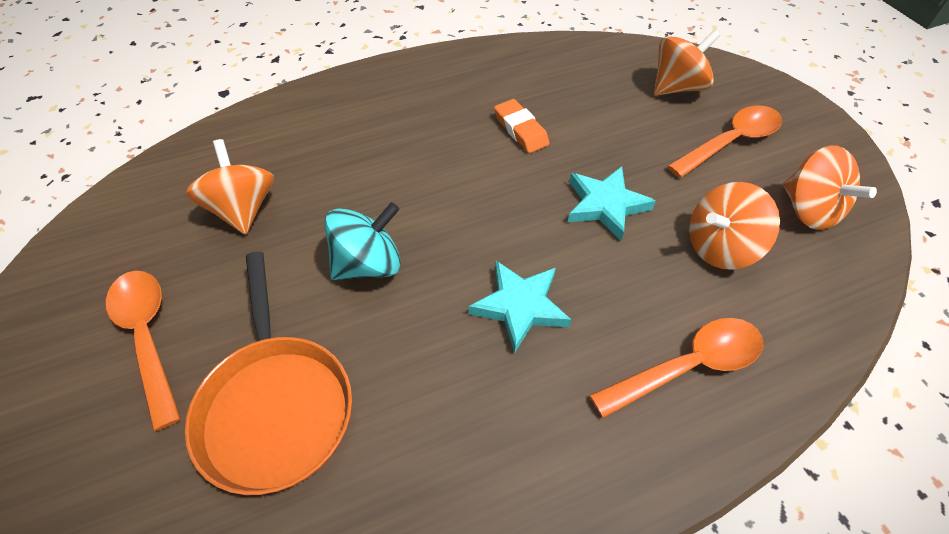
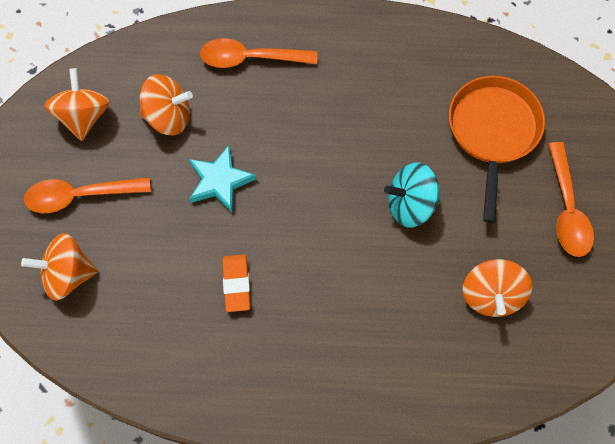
camera: 155 degrees left, 15 degrees up
turquoise star [469,261,571,354] -> none

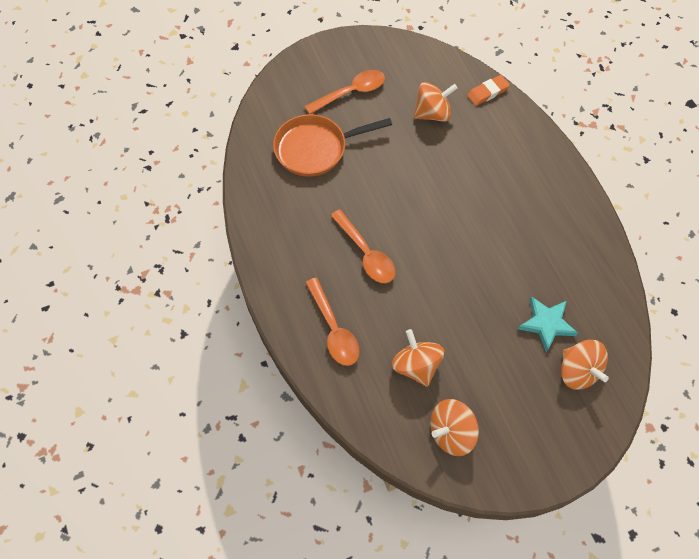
camera: 115 degrees left, 5 degrees down
orange spoon [24,177,151,213] -> orange spoon moved to [330,209,395,283]
turquoise star [189,146,256,212] -> turquoise star moved to [518,296,578,352]
orange eraser [222,254,250,312] -> orange eraser moved to [467,75,510,106]
turquoise spinning top [384,162,440,227] -> none

